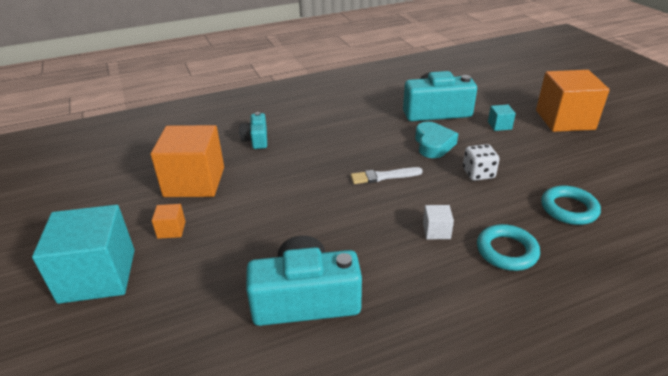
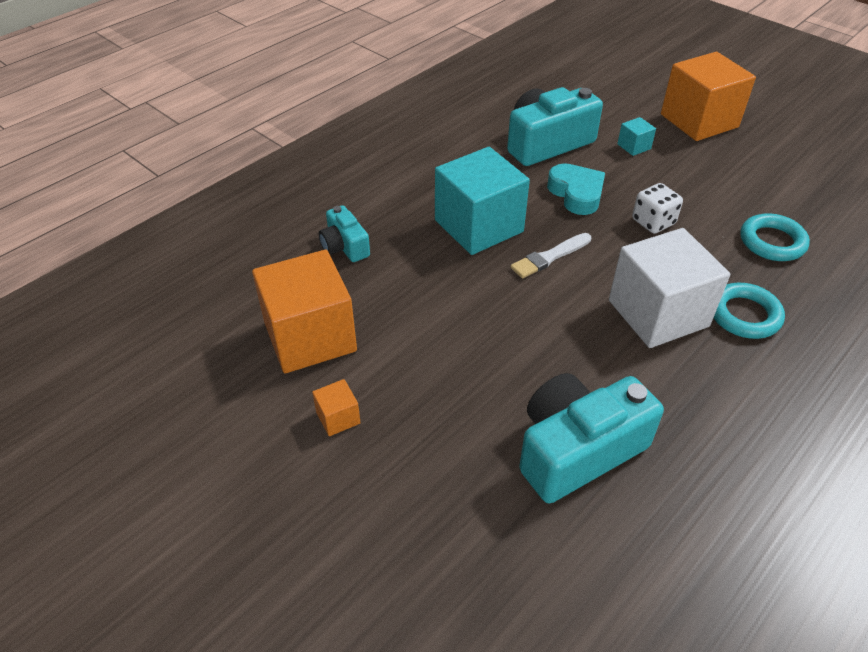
camera: 25 degrees left, 10 degrees up
turquoise cube [32,205,135,304] -> turquoise cube moved to [435,147,530,255]
white cube [423,205,454,239] -> white cube [609,228,730,348], size x2.39

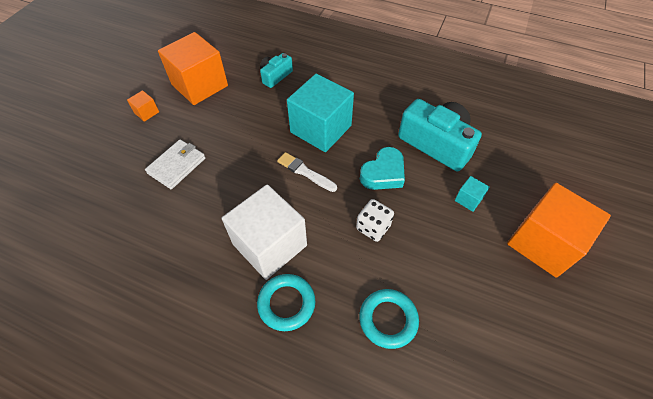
camera: 70 degrees right, 10 degrees up
turquoise camera [519,373,664,503] -> none
none -> white wallet [145,139,206,189]

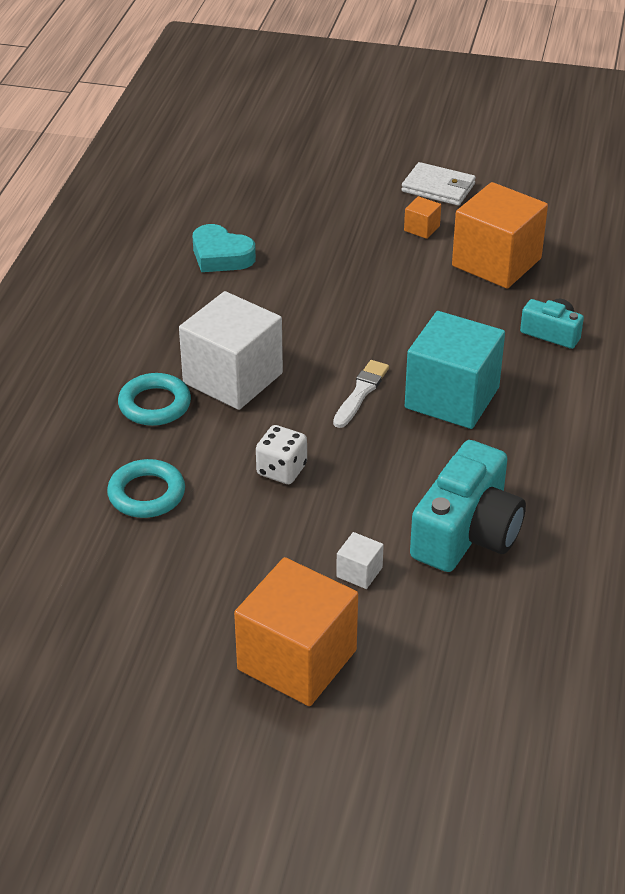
camera: 80 degrees right, 15 degrees down
white wallet [145,139,206,189] -> white wallet moved to [401,162,476,206]
turquoise heart [360,147,405,190] -> turquoise heart moved to [193,224,256,272]
turquoise cube [455,176,490,212] -> white cube [336,532,384,589]

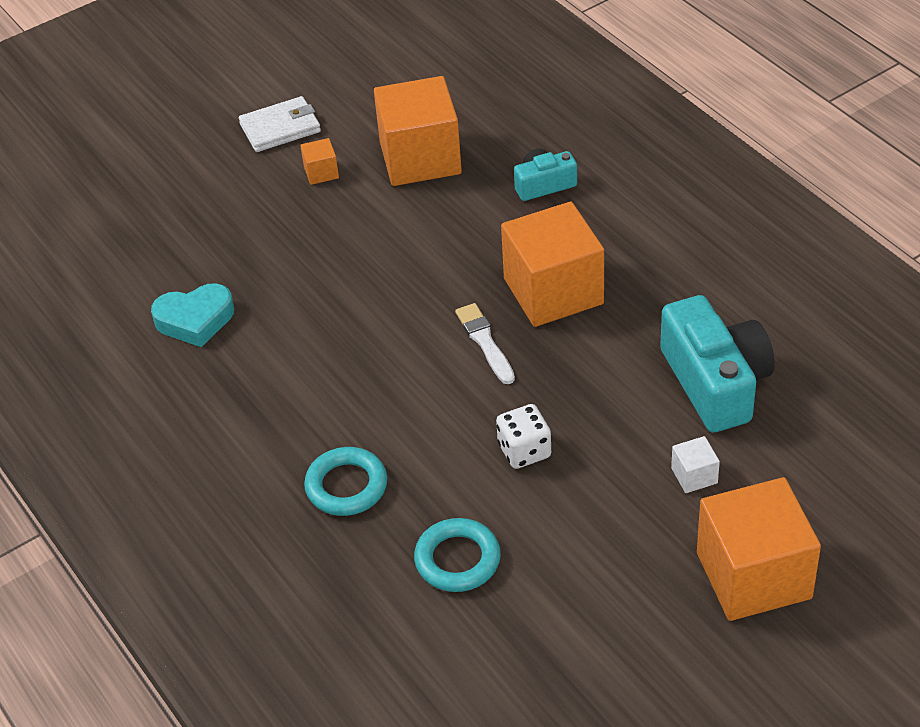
camera: 45 degrees left, 5 degrees up
white cube [179,291,283,410] -> none
turquoise cube [405,311,505,429] -> orange cube [501,202,604,327]

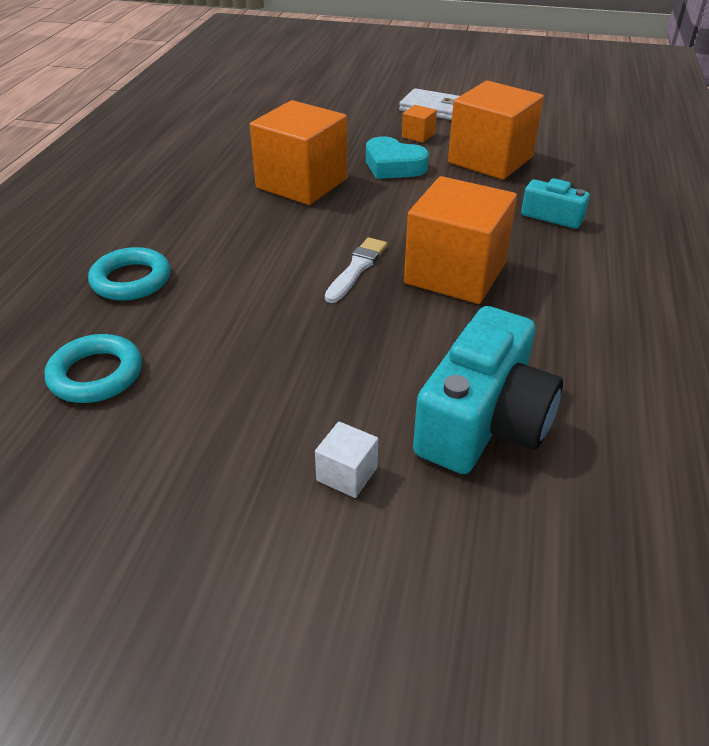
camera: 45 degrees right, 5 degrees down
turquoise heart [151,283,234,347] -> turquoise heart moved to [366,136,429,179]
white dice [496,404,551,469] -> none
orange cube [697,477,821,621] -> orange cube moved to [250,100,347,205]

